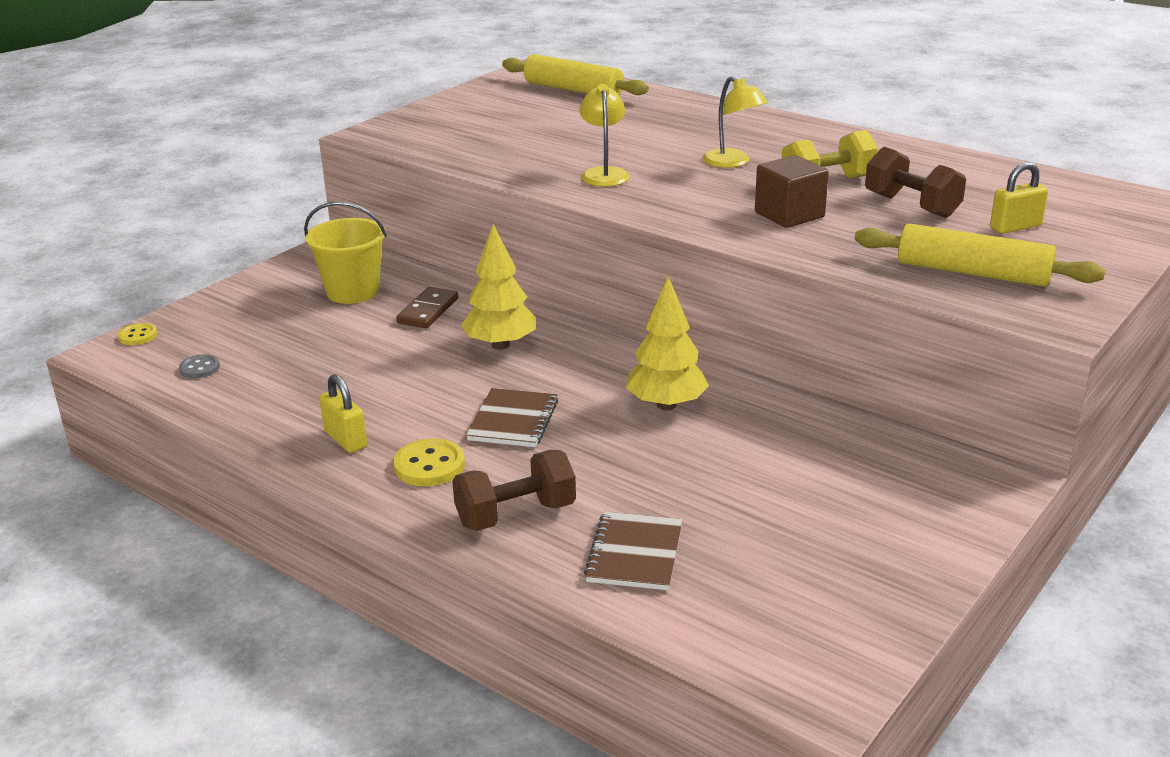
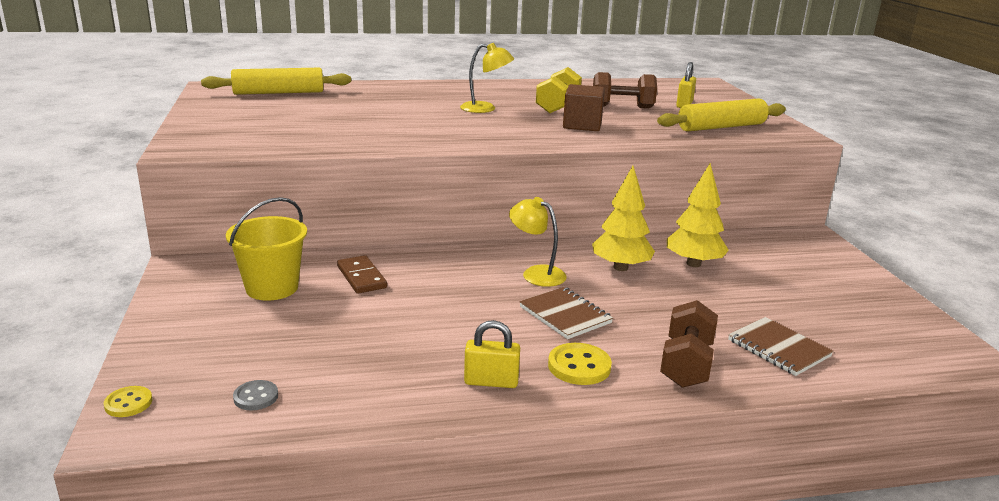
camera: 50 degrees left, 5 degrees down
yellow tree [461,224,536,350] -> yellow tree moved to [667,163,729,267]
yellow lamp [580,84,630,187] -> yellow lamp moved to [509,197,567,287]

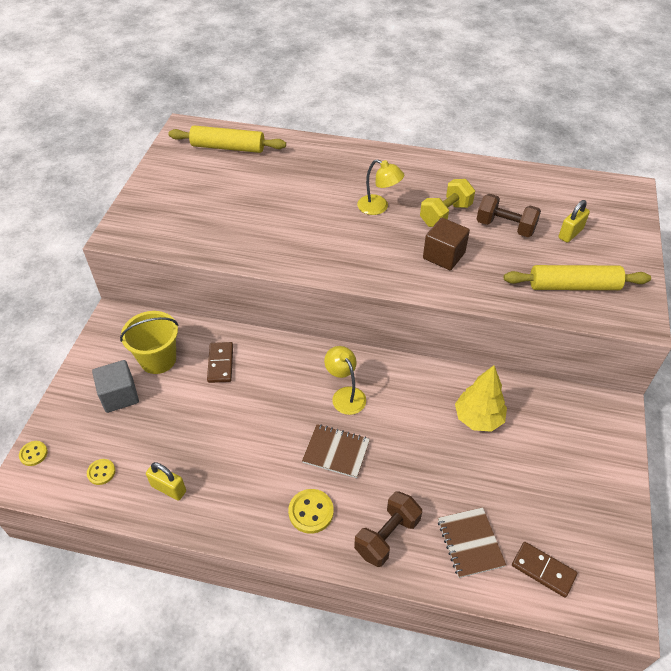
camera: 25 degrees right, 25 degrees up
grey button [233,380,278,410] -> yellow button [87,459,115,485]
yellow padlock [464,320,520,388] -> yellow padlock moved to [146,462,186,501]
brown notebook [519,287,613,339] -> brown notebook turned 60 degrees counterclockwise [302,424,370,478]
yellow tree [592,166,655,271] -> none
none -> grey cube [92,360,139,413]
none -> brown domino [512,542,577,598]

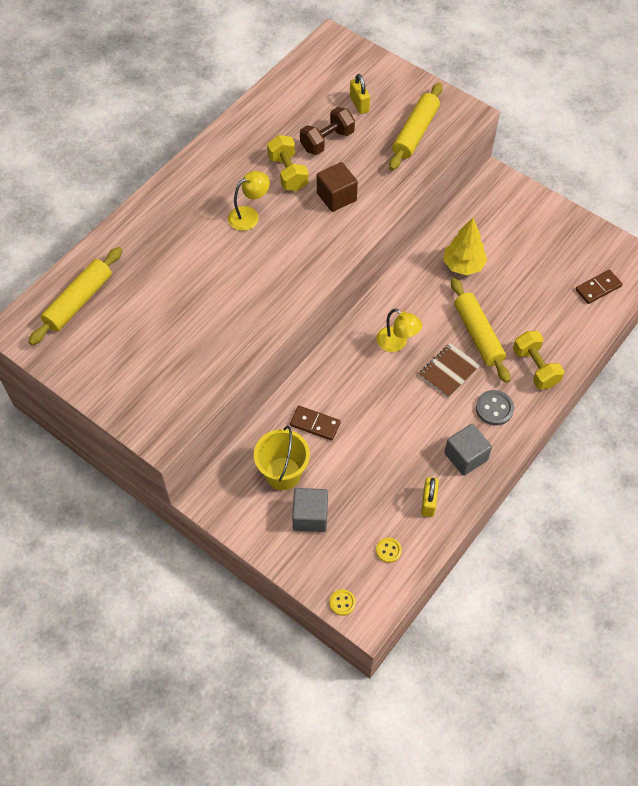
camera: 65 degrees left, 10 degrees up
yellow padlock [146,462,186,501] -> yellow padlock turned 45 degrees counterclockwise [421,477,439,517]
yellow button [288,489,334,534] -> grey button [476,390,514,426]
yellow lamp [324,346,366,415] -> yellow lamp turned 135 degrees counterclockwise [376,309,422,352]
brown dumbbell [354,491,422,567] -> yellow dumbbell [513,331,564,389]
brown notebook [438,507,506,578] -> none
none -> grey cube [444,424,492,476]
none -> yellow rolling pin [451,278,510,383]

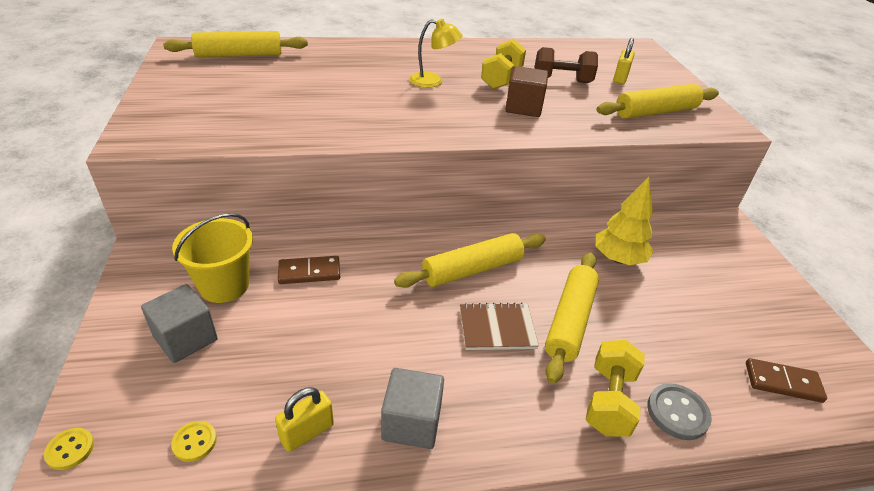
camera: 40 degrees right, 20 degrees down
brown domino [290,406,341,441] -> brown domino turned 75 degrees counterclockwise [278,256,340,284]
yellow lamp [376,309,422,352] -> yellow rolling pin [394,233,546,288]
grey button [476,390,514,426] -> grey button moved to [647,383,712,440]

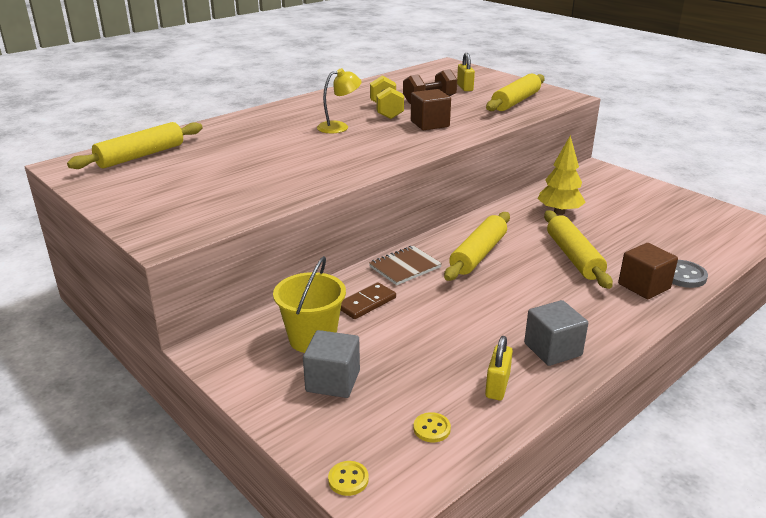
camera: 30 degrees left, 10 degrees down
brown notebook [460,302,539,350] -> brown notebook moved to [369,246,442,285]
yellow dumbbell [586,340,645,437] -> brown cube [618,243,678,299]
brown domino [746,358,827,403] -> none

